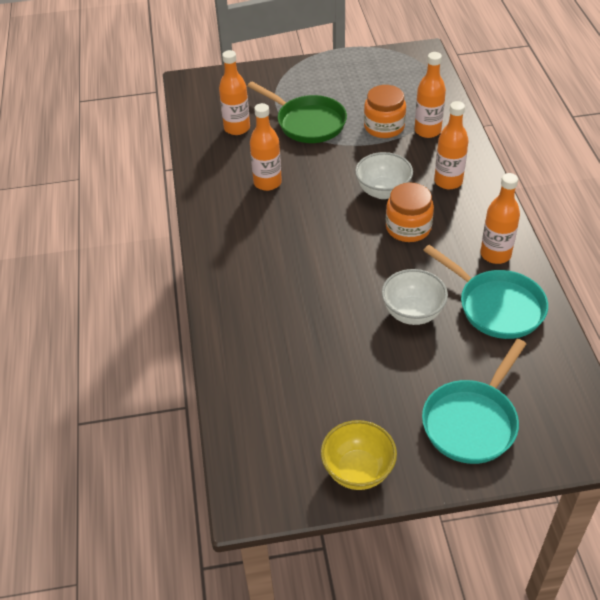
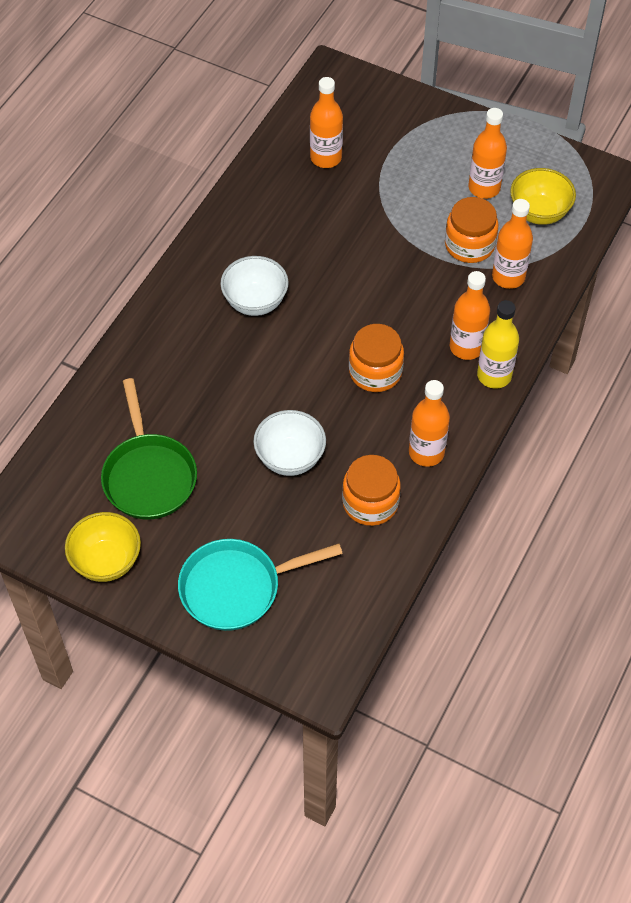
camera: 35 degrees right, 10 degrees up
green pan [247,82,347,143] -> green pan moved to [101,378,197,520]
orange bottle [250,103,282,191] -> orange bottle moved to [468,108,507,199]
white bowl [355,152,413,199] -> white bowl moved to [220,256,289,316]
turquoise pan [423,245,548,339] -> orange jar [342,455,401,526]
none -> yellow bottle [477,300,519,389]
none -> yellow bowl [510,168,576,225]

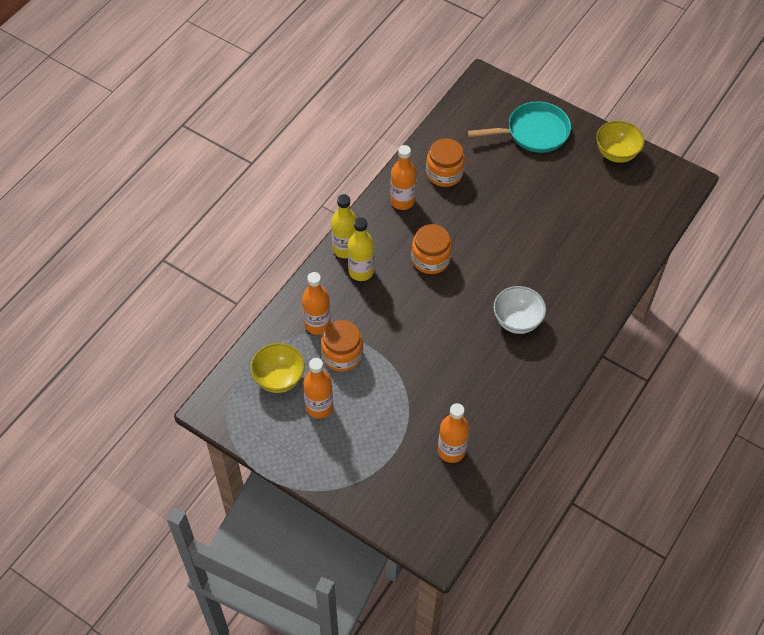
camera: 175 degrees left, 0 degrees up
green pan [101,378,197,520] -> none
white bowl [253,410,326,476] -> none
orange bottle [450,271,490,360] -> yellow bottle [348,217,374,281]

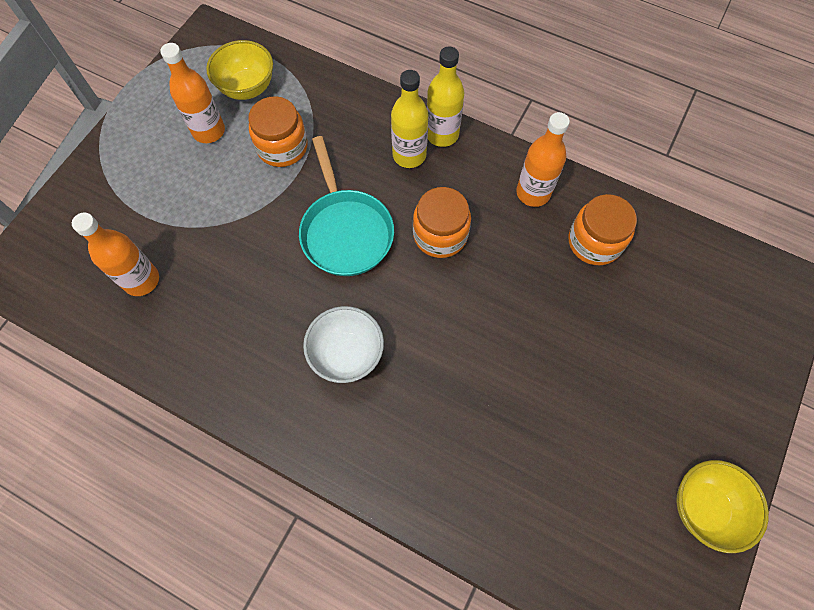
camera: 85 degrees right, 10 degrees up
orange bottle [302,272,331,335] -> none
turquoise pan [467,101,571,153] -> turquoise pan moved to [299,136,394,276]

